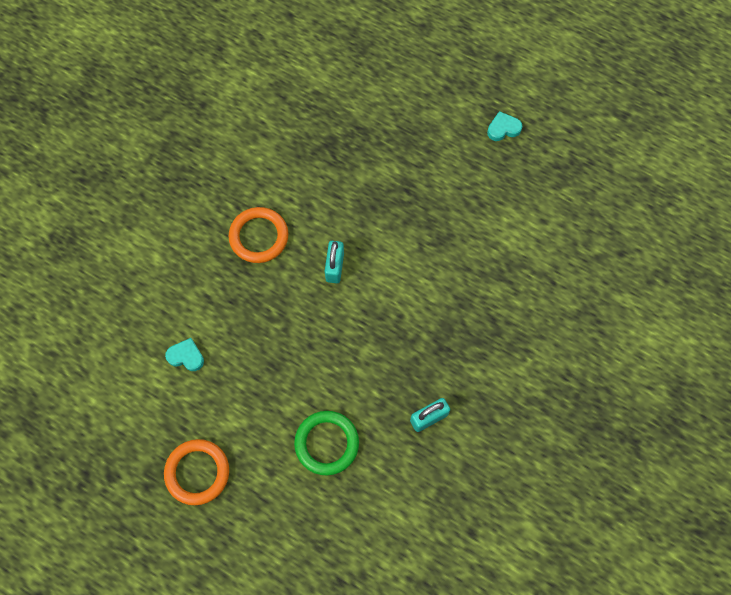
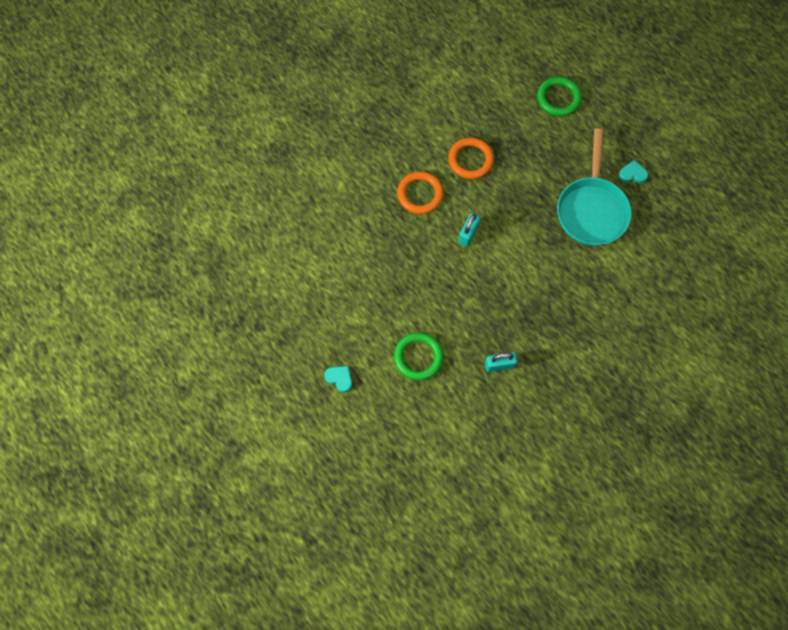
camera: 20 degrees right, 0 degrees up
orange ring [164,439,229,505] -> orange ring moved to [448,138,494,179]
turquoise heart [165,338,204,371] -> turquoise heart moved to [324,366,352,392]
none -> green ring [537,77,581,116]
none -> turquoise pan [557,128,632,246]

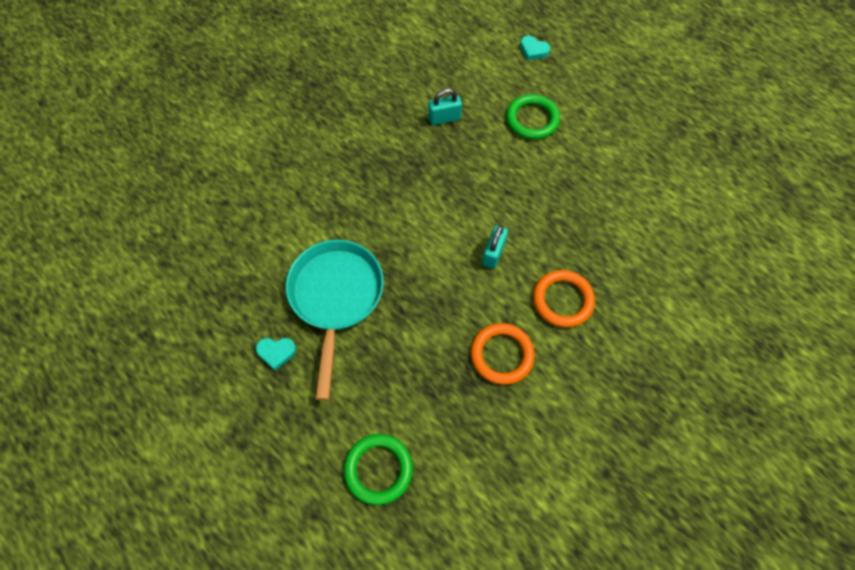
camera: 175 degrees right, 5 degrees down
turquoise heart [324,366,352,392] -> turquoise heart moved to [520,36,550,60]

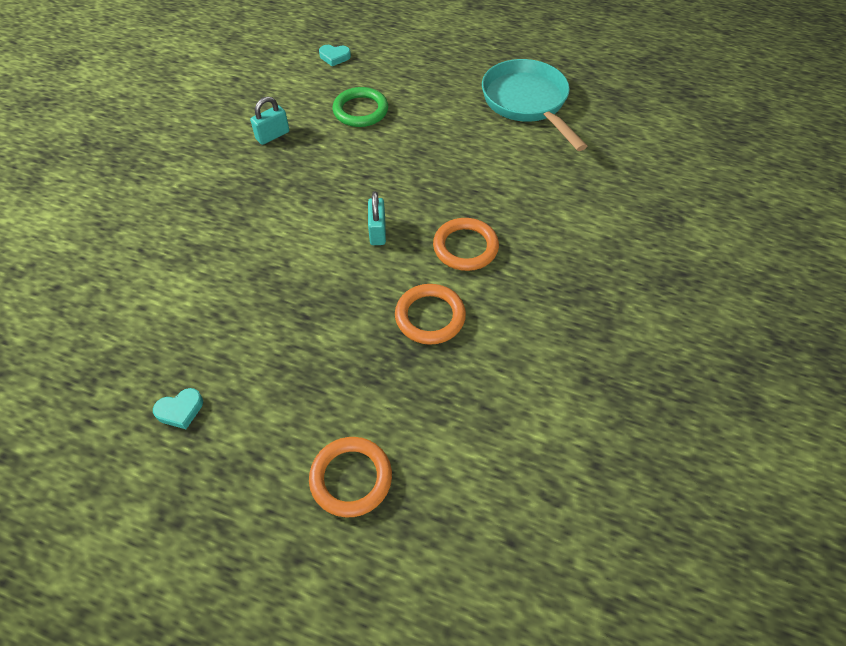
camera: 25 degrees left, 10 degrees down
turquoise pan [286,240,384,401] -> turquoise pan moved to [482,59,587,151]
green ring [344,434,413,505] -> orange ring [309,437,392,517]

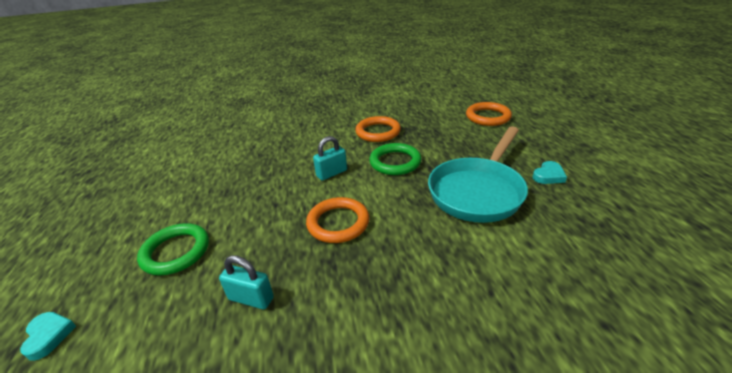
camera: 120 degrees left, 20 degrees down
turquoise heart [153,388,203,429] -> turquoise heart turned 105 degrees clockwise [533,161,567,184]
orange ring [433,218,499,271] -> orange ring moved to [306,197,370,243]
turquoise pan [482,59,587,151] -> turquoise pan moved to [428,126,528,223]
none -> green ring [369,143,421,175]

